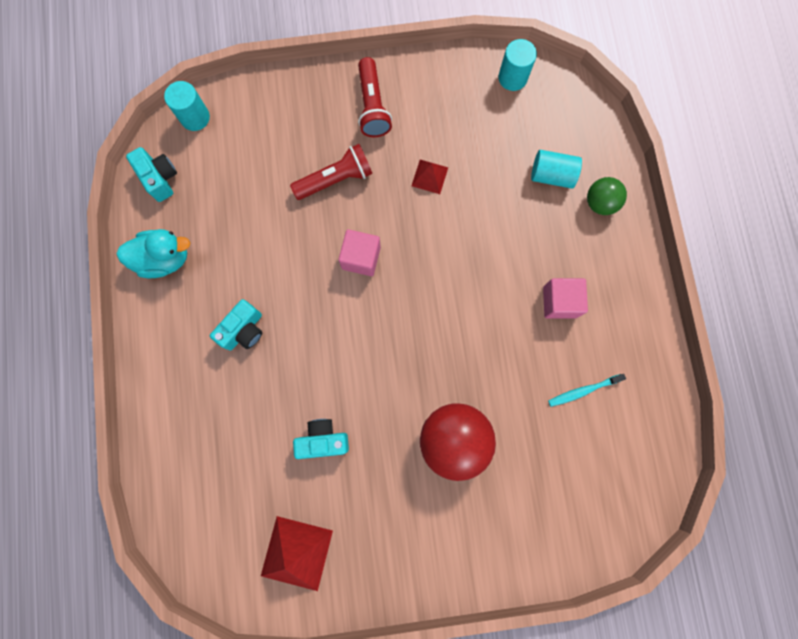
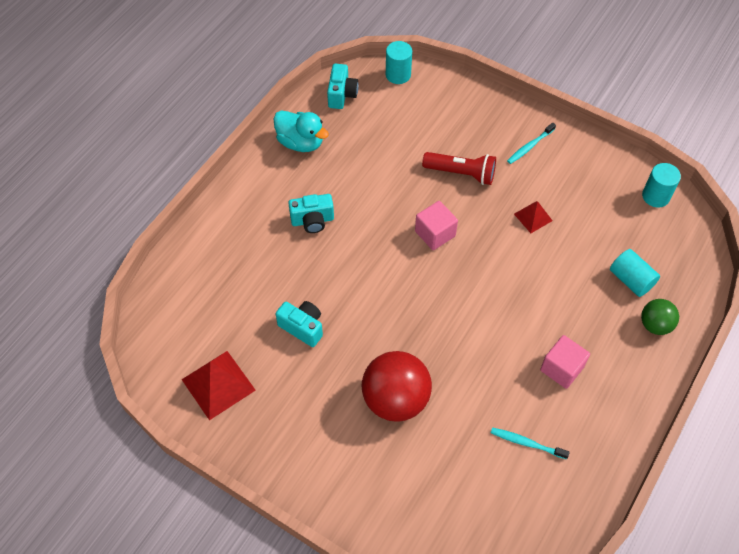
camera: 40 degrees right, 20 degrees down
red flashlight [358,57,392,137] -> turquoise toothbrush [507,123,556,164]

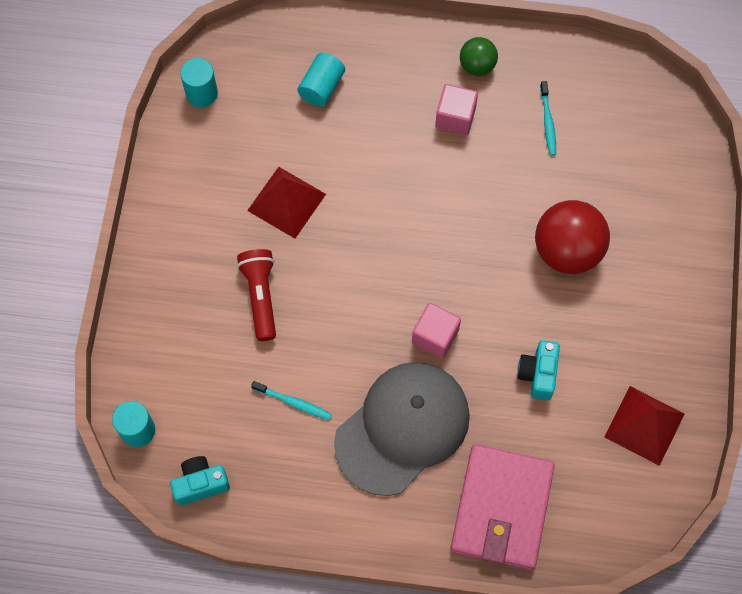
camera: 115 degrees left, 10 degrees up
turquoise duck [274,110,329,152] -> none
turquoise camera [288,194,334,233] -> grey cap [334,362,470,496]
pink cube [415,201,458,250] -> pink cube moved to [412,303,461,359]
turquoise toothbrush [507,123,556,164] -> turquoise toothbrush moved to [251,381,332,420]
red pyramid [514,201,553,233] -> red pyramid [247,167,326,239], size x1.75
green ball [641,299,679,335] -> green ball moved to [460,37,498,76]
none -> pink wallet [451,444,555,570]

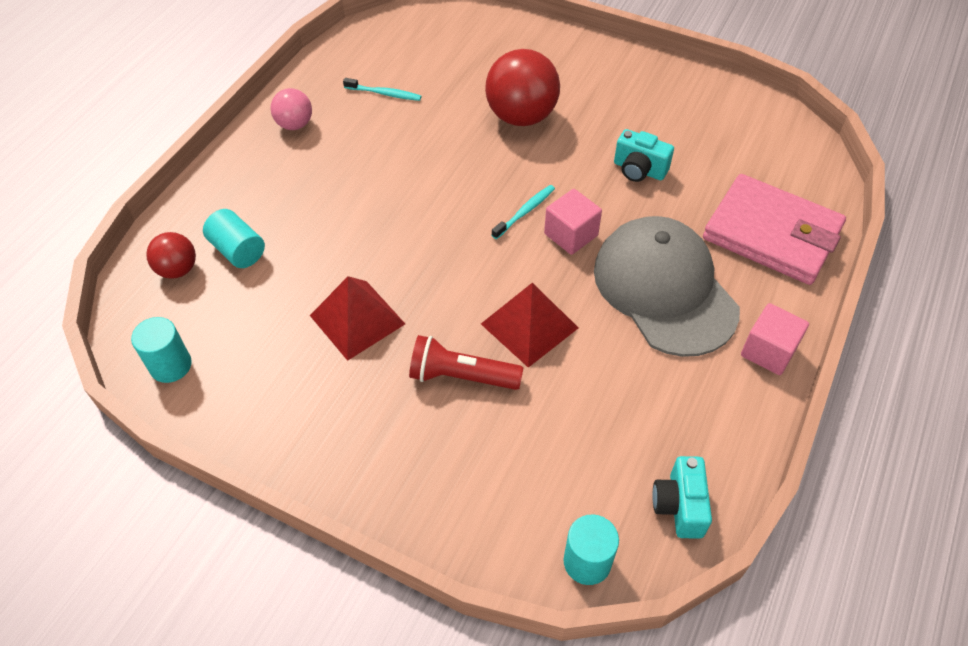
camera: 70 degrees left, 15 degrees down
turquoise toothbrush [251,381,332,420] -> turquoise toothbrush moved to [492,185,555,239]
pink cube [435,84,478,136] -> pink cube moved to [741,303,809,375]
green ball [460,37,498,76] -> pink ball [270,88,312,130]
red pyramid [604,386,685,466] -> red pyramid moved to [481,283,578,368]
none -> red ball [146,232,196,279]

